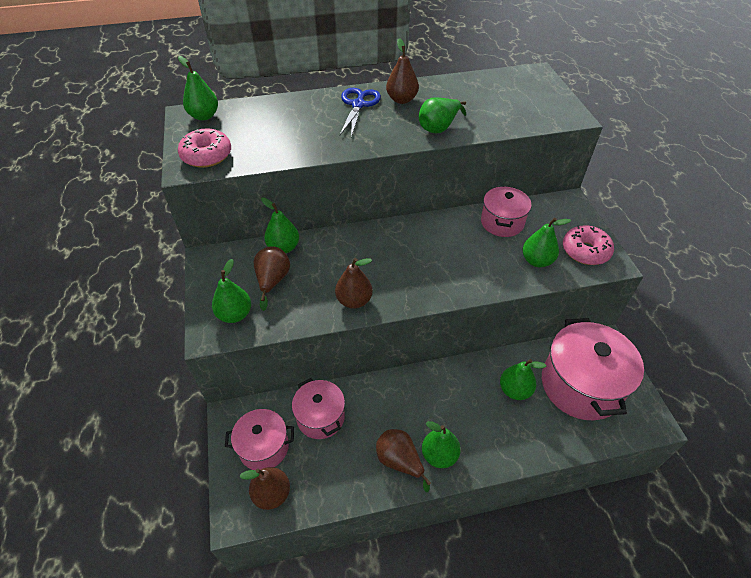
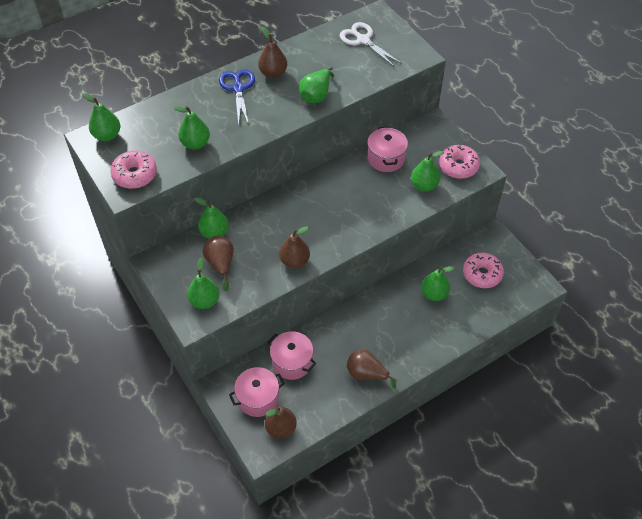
camera: 20 degrees left, 5 degrees up
green pear [422,421,461,468] -> green pear moved to [173,106,210,149]
pink pot [542,318,644,420] -> pink donut [463,253,504,288]
none -> white scissors [340,22,402,67]

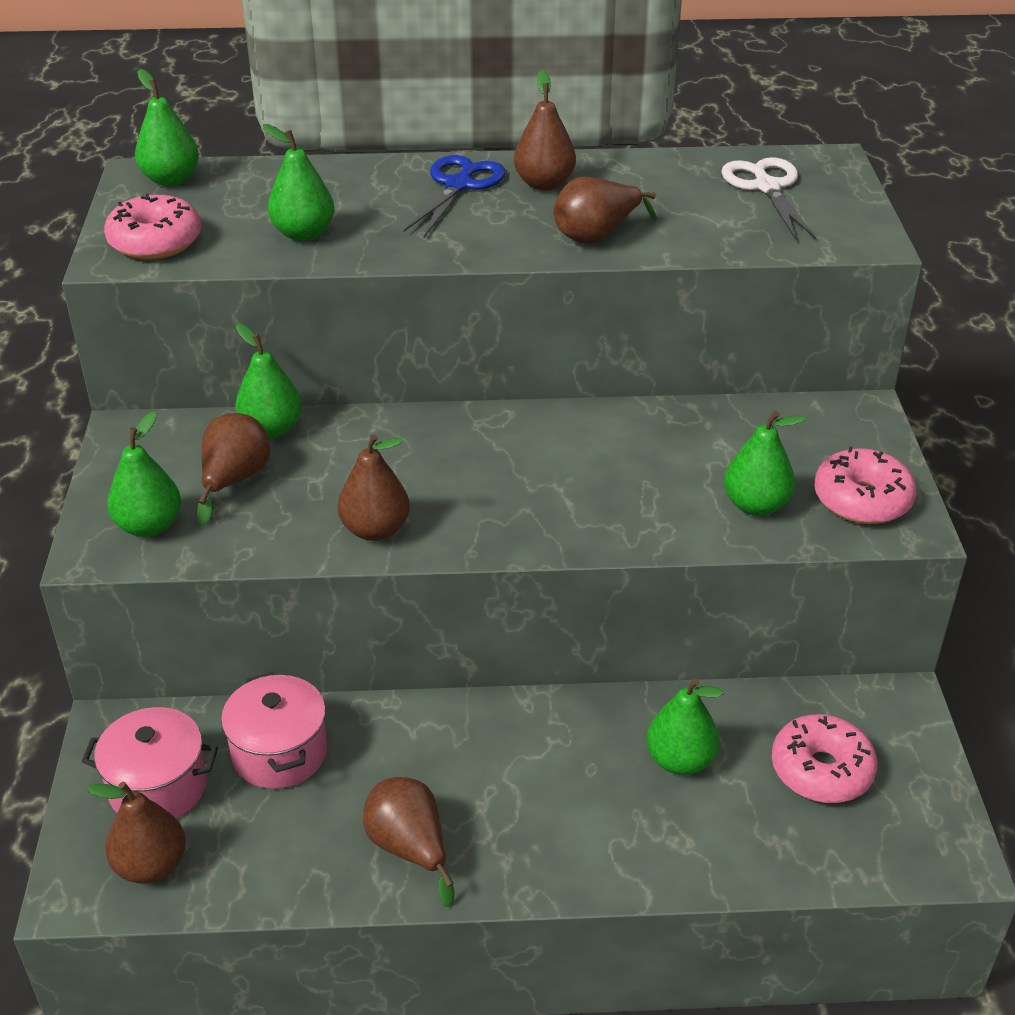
camera: 30 degrees right, 15 degrees down
green pear [299,67,334,103] -> brown pear [554,177,657,244]
pink pot [367,127,408,172] -> none

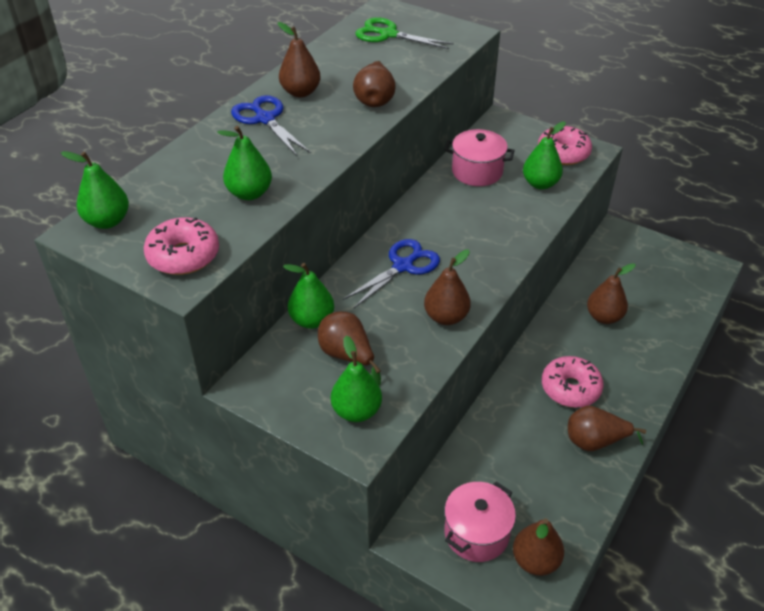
camera: 55 degrees left, 5 degrees up
pink pot [221,672,327,789] -> pink pot moved to [444,129,515,186]
green pear [646,678,724,775] -> brown pear [587,263,636,324]
white scissors [721,157,817,240] -> green scissors [355,17,454,49]
pink donut [772,714,878,803] -> pink donut moved to [542,356,604,408]
none -> blue scissors [343,239,440,309]

